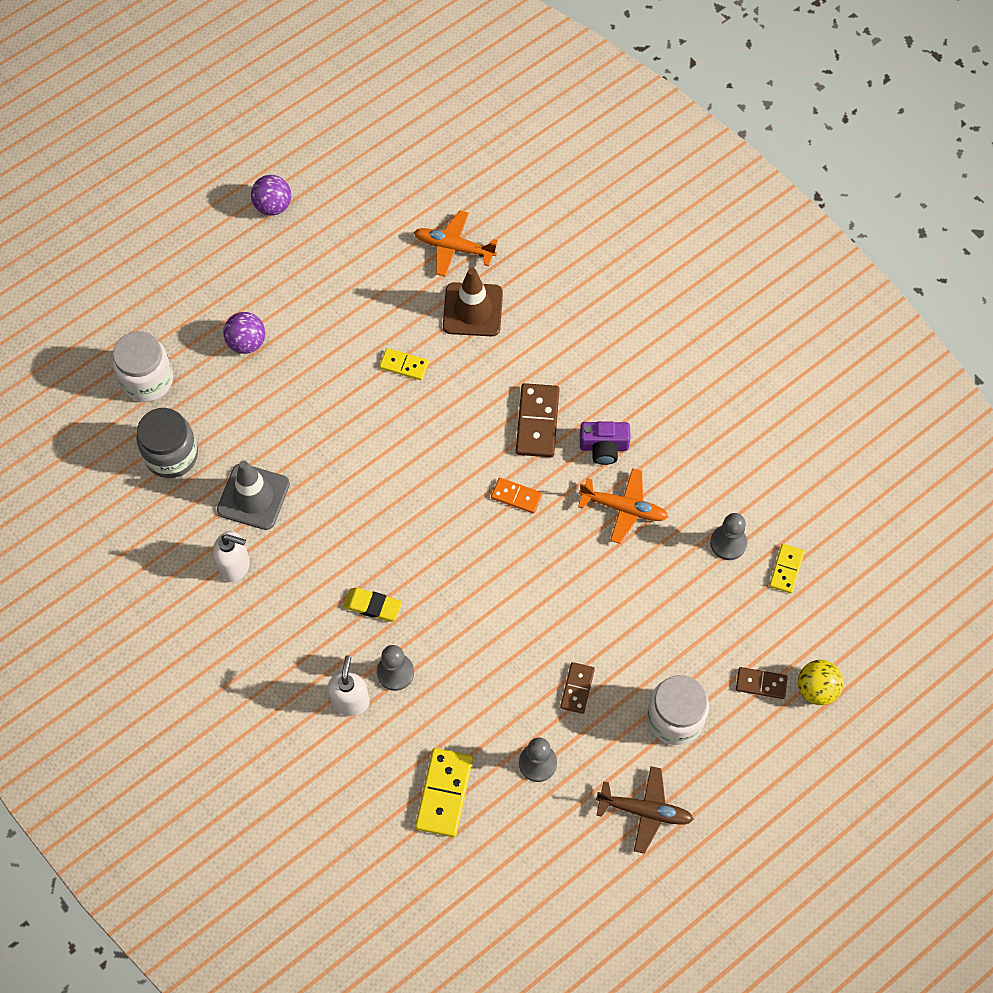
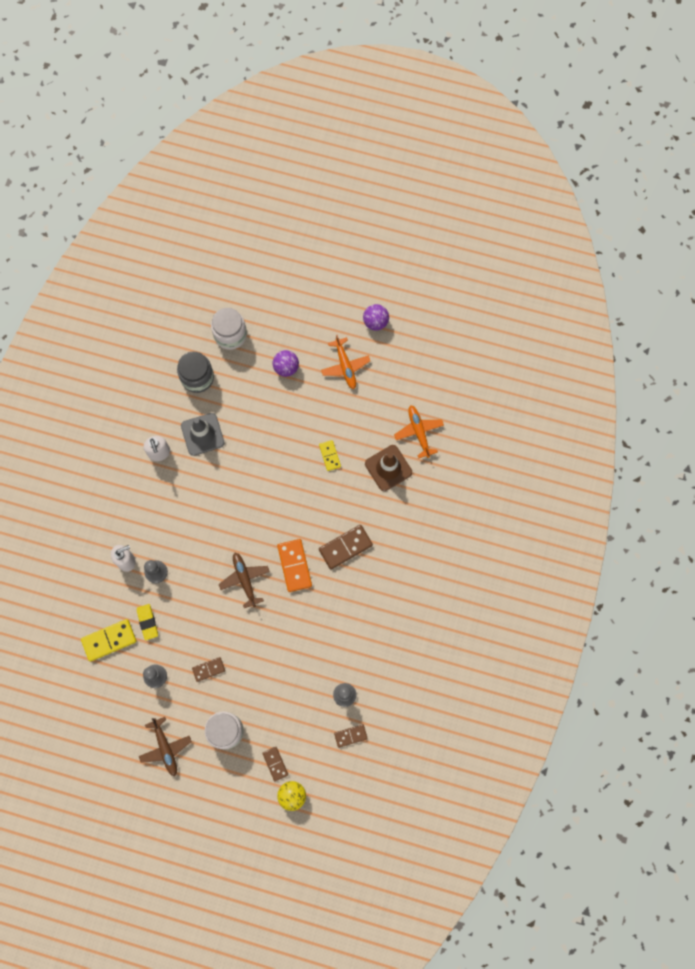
camera: 55 degrees right, 10 degrees up
yellow eraser [344,588,402,622] -> yellow eraser moved to [137,604,158,640]
orange domino [491,478,542,514] -> orange domino [277,539,312,592], size x1.67
orange plane [578,468,668,544] -> orange plane moved to [321,335,370,389]
purple camera [580,421,630,465] -> none
yellow domino [769,544,804,593] -> brown domino [334,724,368,748]
none -> brown plane [219,553,270,608]

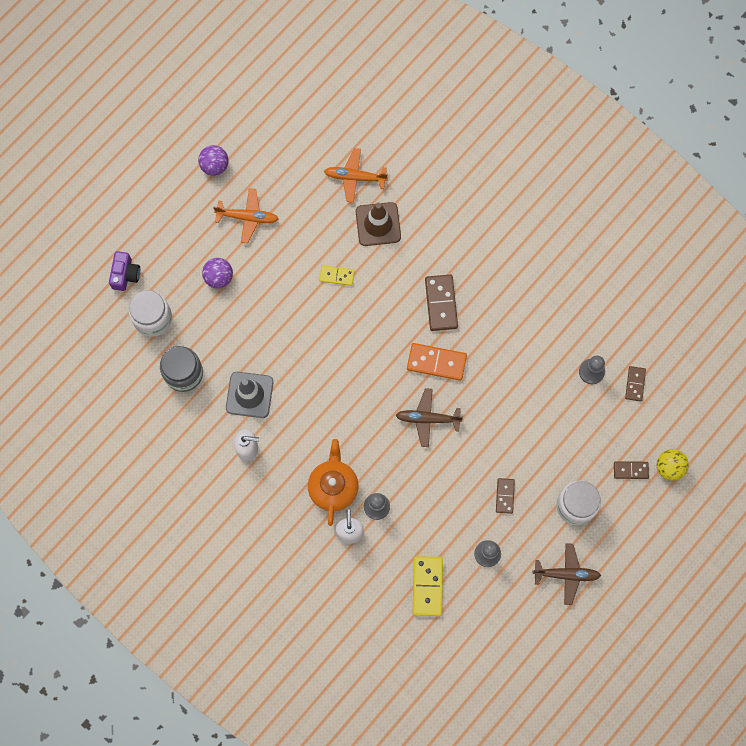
camera: 65 degrees left, 0 degrees up
yellow eraser [137,604,158,640] -> none
none -> purple camera [109,251,140,291]
none -> orange teapot [308,439,359,526]

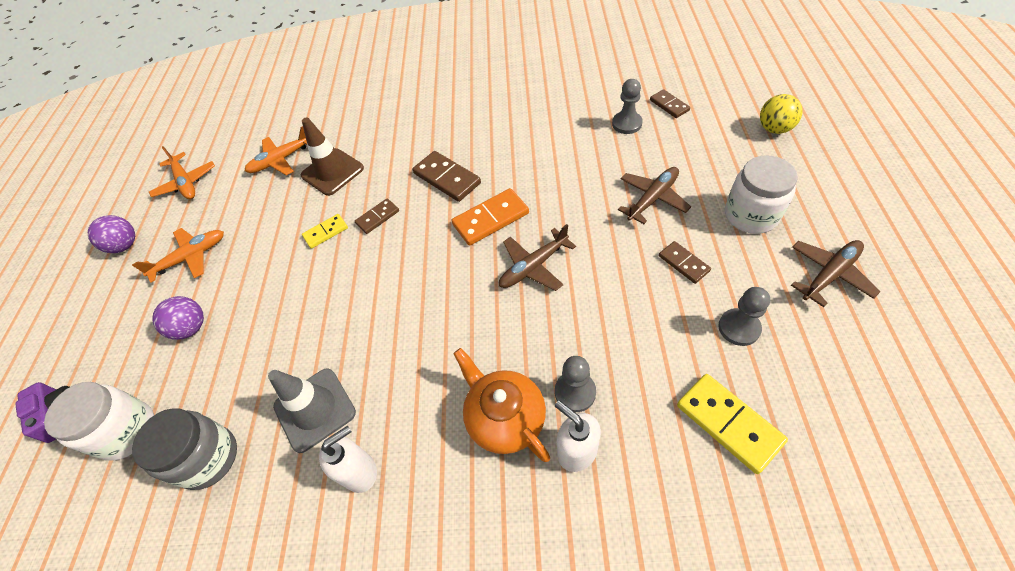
camera: 35 degrees left, 20 degrees down
brown domino [614,461,649,479] -> brown domino moved to [355,199,399,234]
none -> orange plane [149,146,215,199]
none -> brown plane [618,167,691,224]

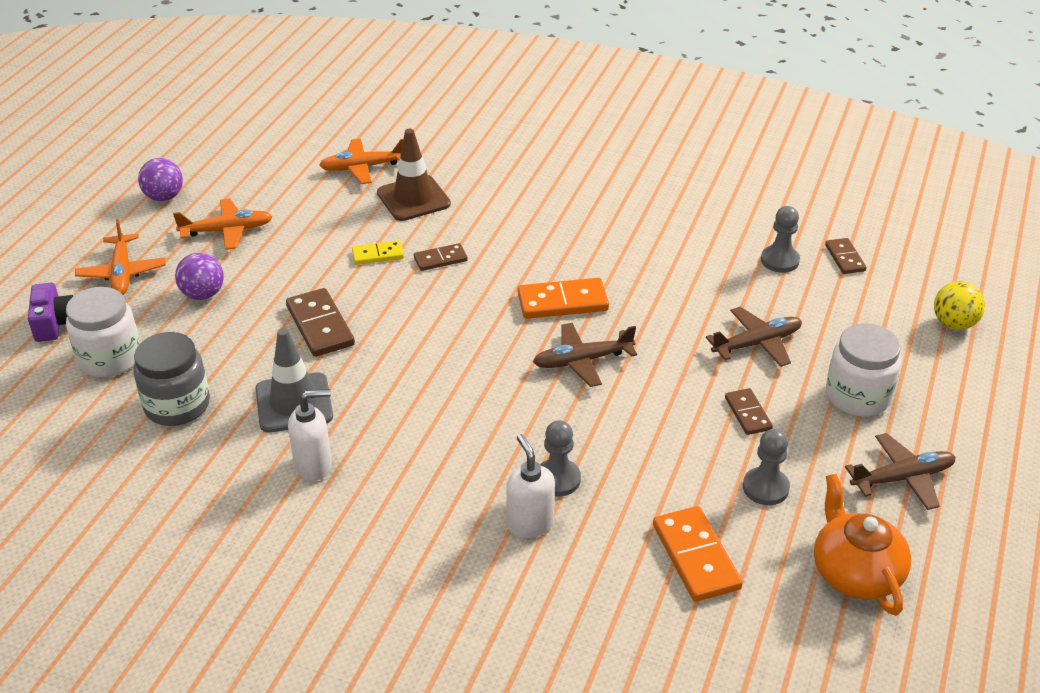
camera: 15 degrees right, 15 degrees down
orange plane [149,146,215,199] -> orange plane moved to [75,219,166,295]
brown domino [413,151,481,202] -> brown domino moved to [286,288,355,357]
orange teapot [453,348,550,462] -> orange teapot moved to [814,474,911,616]
yellow domino [677,374,788,474] -> orange domino [653,506,743,602]

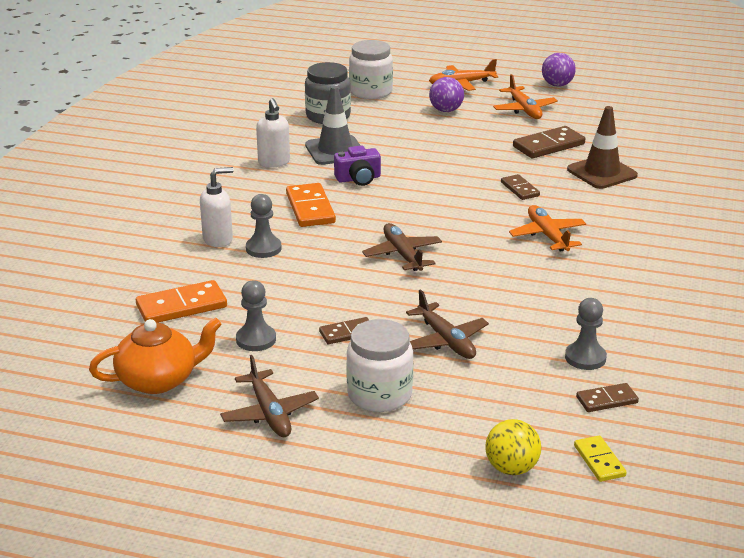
camera: 85 degrees right, 10 degrees down
purple camera [28,283,73,342] -> purple camera moved to [334,145,381,186]
brown domino [286,288,355,357] -> brown domino moved to [513,126,585,158]
orange plane [319,139,403,184] -> orange plane moved to [509,205,586,252]
yellow domino [352,240,404,265] -> yellow domino moved to [574,436,626,482]
orange domino [518,278,609,319] -> orange domino moved to [286,183,336,227]

